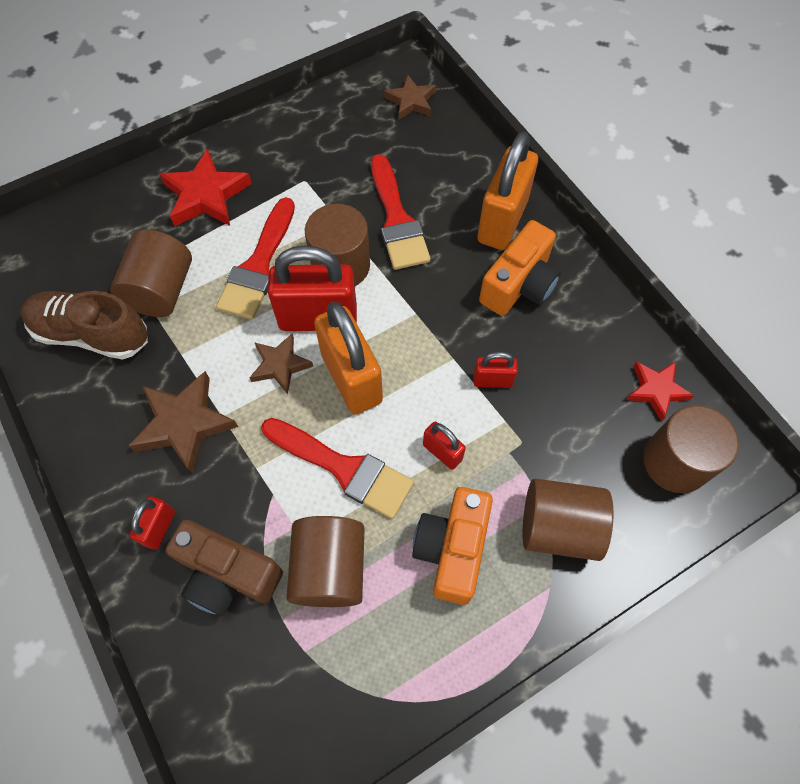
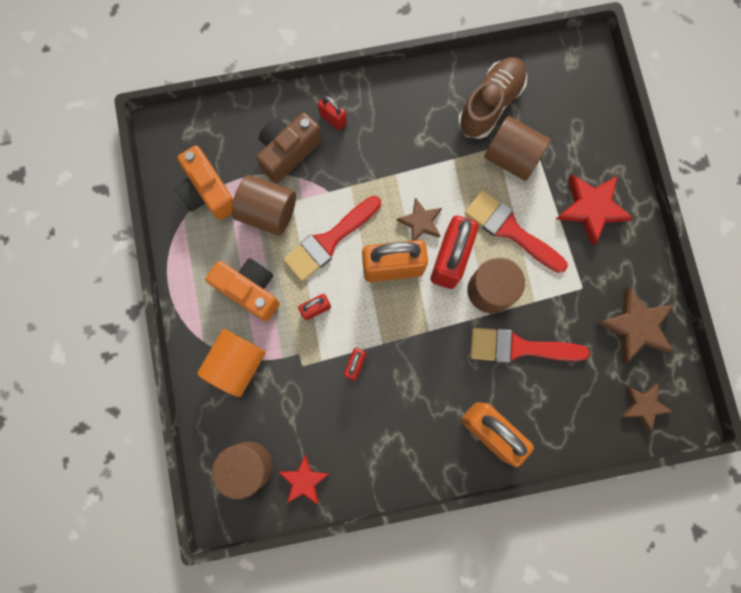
camera: 110 degrees right, 15 degrees up
brown star [129,371,238,474] -> brown star moved to [597,287,674,363]
orange camera [479,220,561,316] -> orange camera moved to [174,145,233,220]
brown cylinder [522,479,614,561] -> orange cylinder [197,329,266,397]

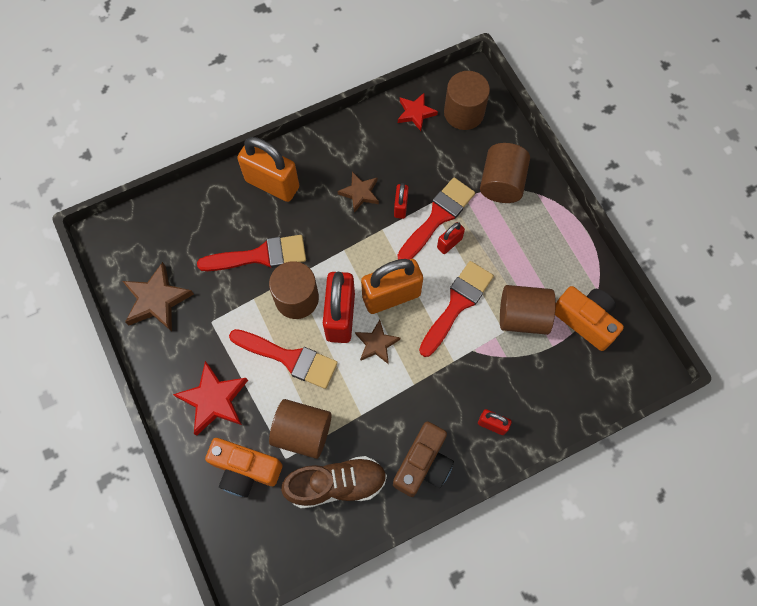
camera: 165 degrees right, 10 degrees down
orange cylinder [197,329,266,397] -> brown cylinder [480,143,530,203]
orange camera [205,258,280,322] -> orange camera moved to [205,438,282,498]
brown camera [256,113,322,183] -> brown camera moved to [393,421,454,497]
brown shoe [458,57,527,139] -> brown shoe turned 120 degrees counterclockwise [281,456,387,509]
brown star [621,384,673,432] -> brown star moved to [338,172,379,213]
none -> red brush [397,177,475,260]

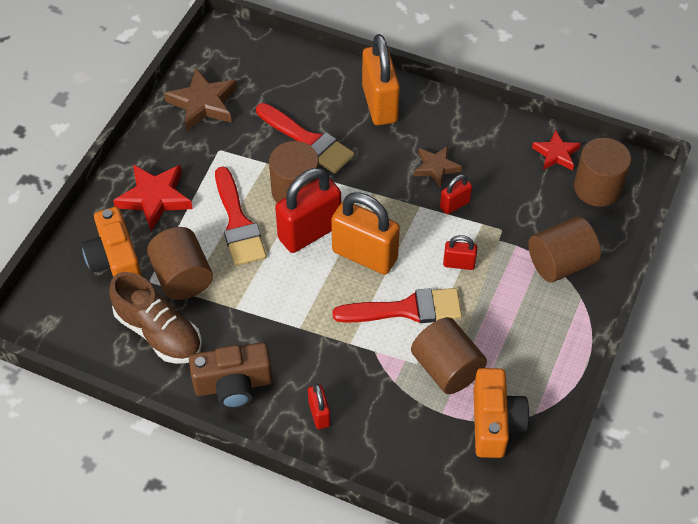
camera: 50 degrees right, 15 degrees down
brown star [355,320,400,364] -> none
red brush [397,177,475,260] -> none

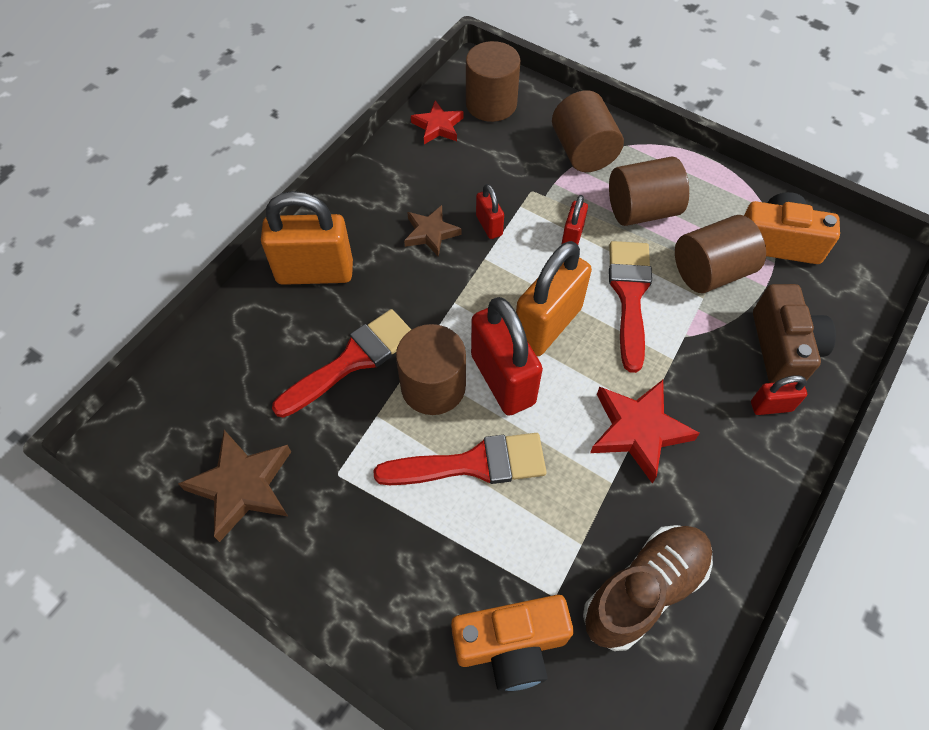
camera: 80 degrees left, 5 degrees up
red star [113,165,193,231] -> red star moved to [590,380,700,484]
brown cylinder [147,227,213,300] -> brown cylinder moved to [609,156,689,226]
brown camera [189,342,272,409] -> brown camera moved to [753,284,836,383]

